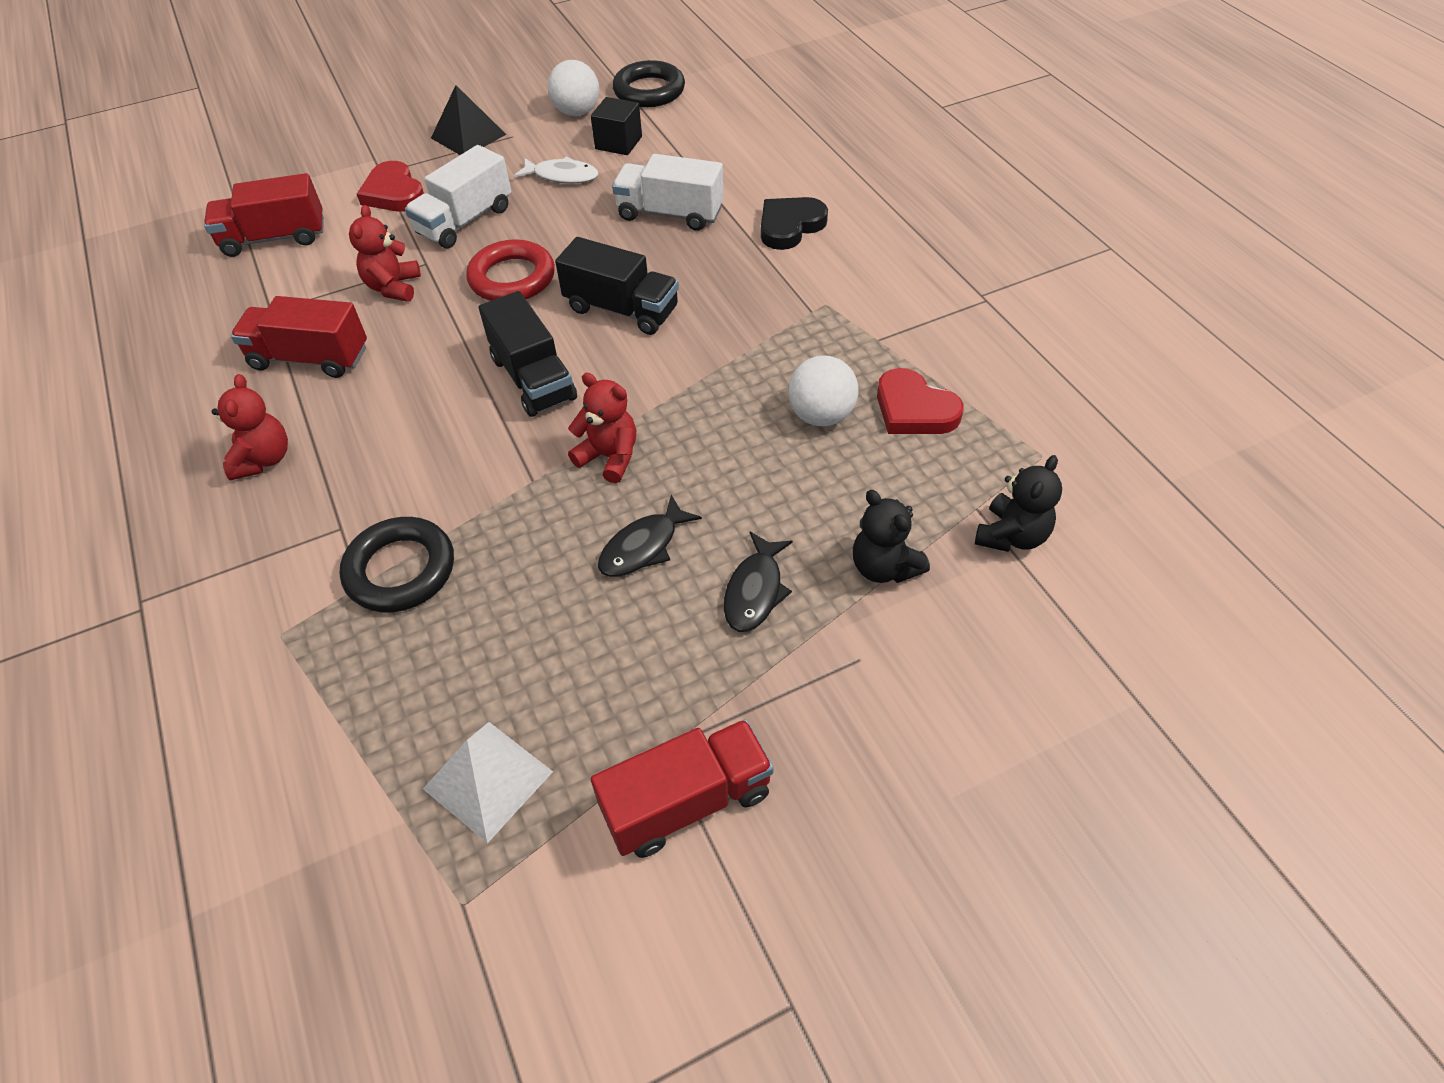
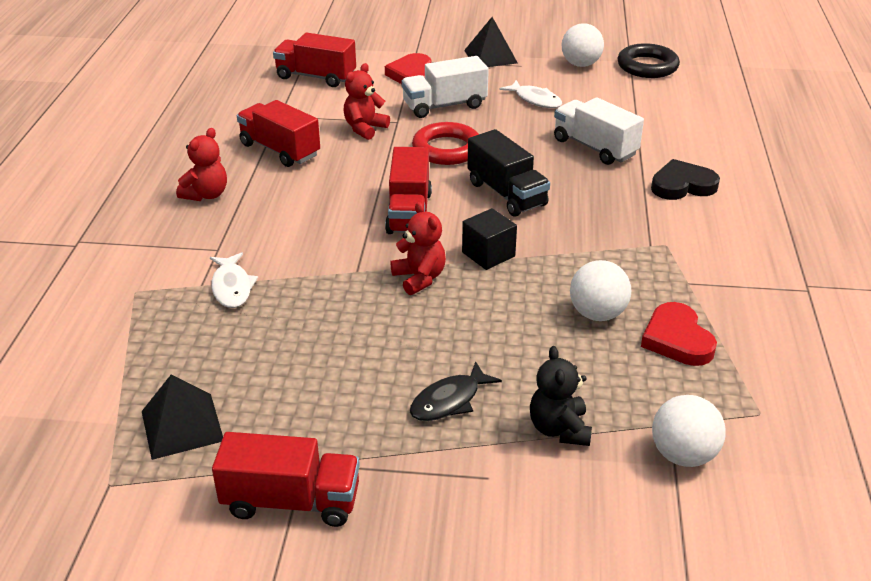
camera: 30 degrees right, 15 degrees down
black ring [340,517,454,612] -> white fish [210,252,258,308]
white pyramid [423,722,553,843] -> black pyramid [142,374,223,460]
black truck [479,291,577,417] -> red truck [385,147,432,234]
black cube [591,97,642,155] -> black cube moved to [462,208,517,270]
black fish [598,495,702,577] -> none
black teddy bear [975,455,1062,552] -> white ball [652,395,726,467]

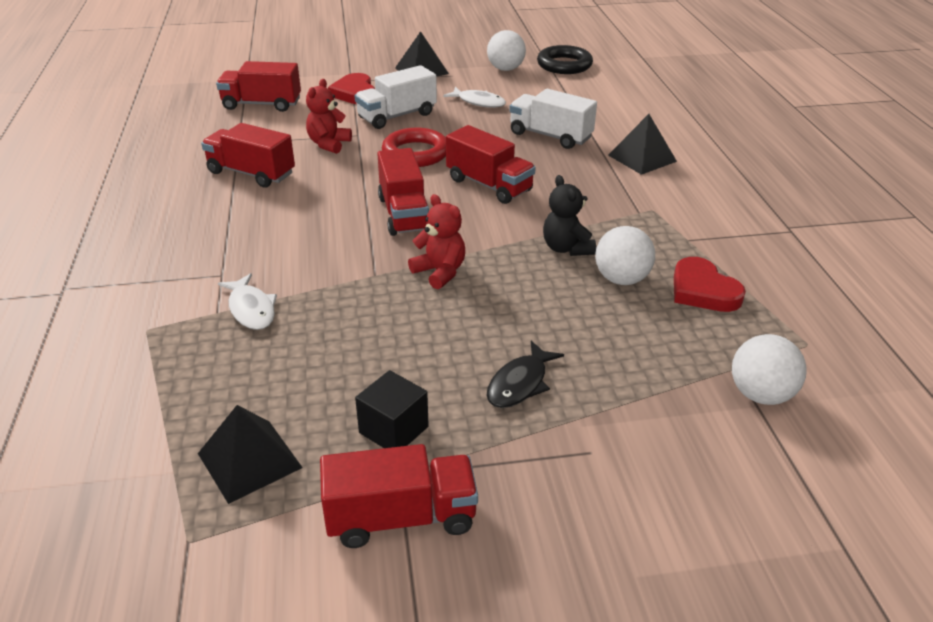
camera: 15 degrees left, 0 degrees up
red teddy bear [176,128,227,201] -> none
black cube [462,208,517,270] -> black cube moved to [355,370,429,448]
black truck [467,129,550,217] -> red truck [446,125,536,204]
black teddy bear [530,346,592,446] -> black teddy bear moved to [543,175,596,256]
black heart [651,159,720,200] -> black pyramid [608,114,677,175]

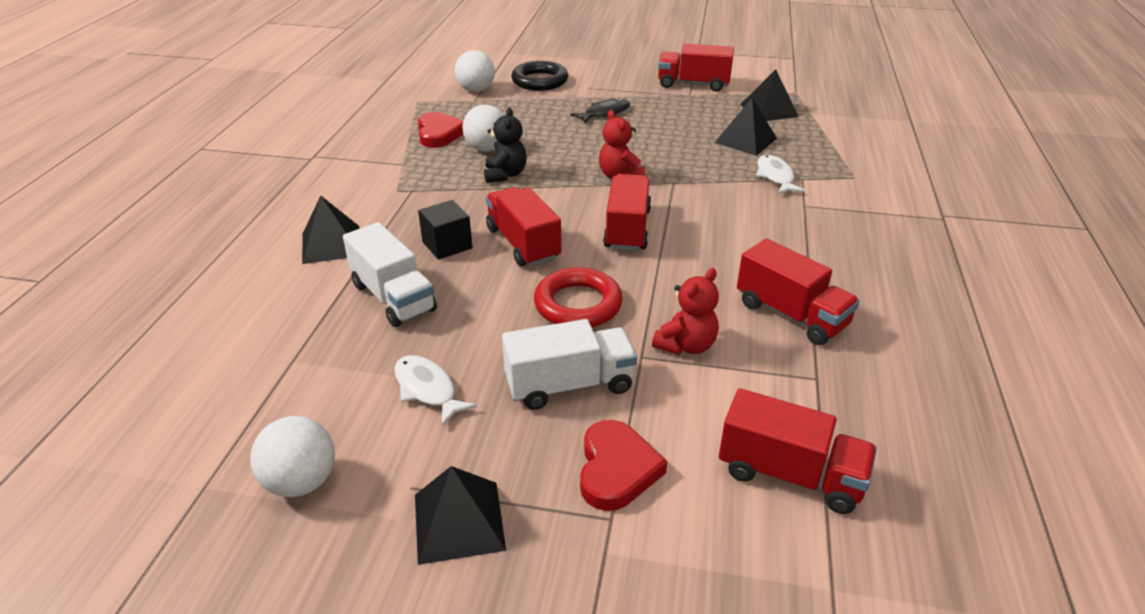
camera: 160 degrees left, 0 degrees up
black cube [355,370,429,448] -> black cube moved to [418,200,472,260]
black ring [537,45,593,74] -> black ring moved to [512,61,568,91]
none -> black pyramid [715,98,777,156]

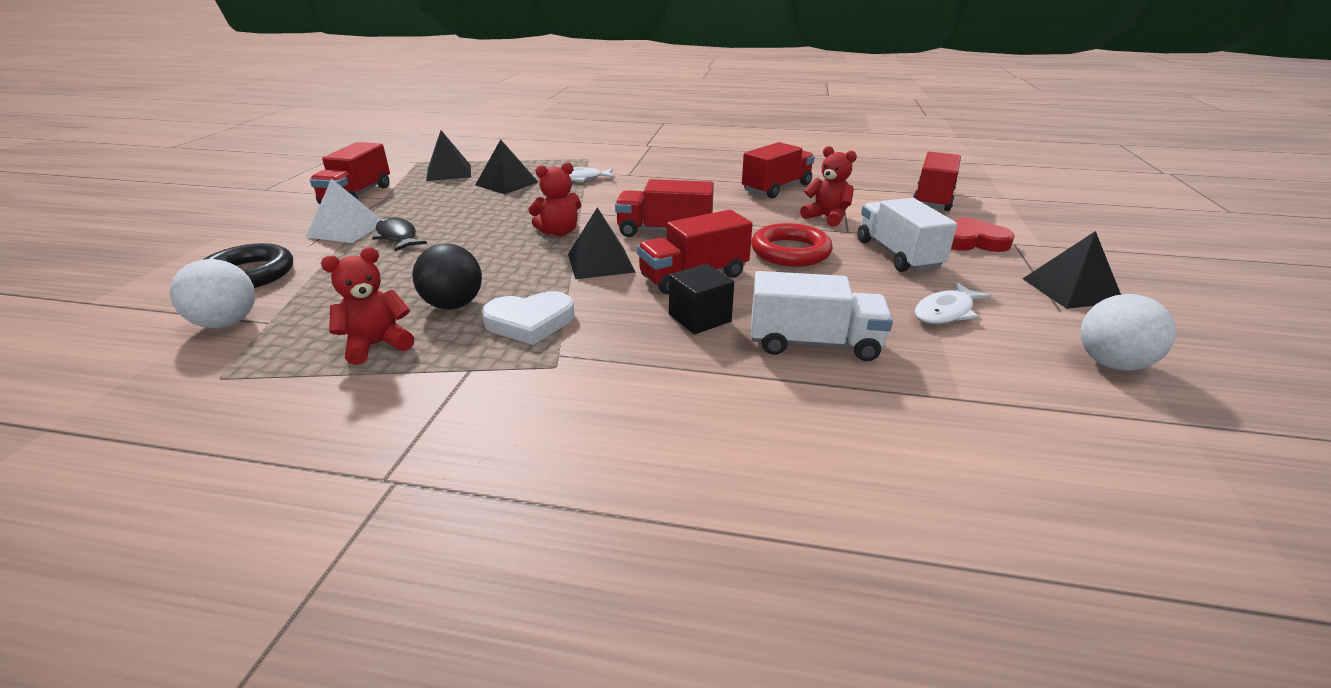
camera: 90 degrees left, 5 degrees down
black pyramid [302,196,359,264] -> black pyramid moved to [568,207,636,279]
white truck [343,222,437,327] -> white truck turned 45 degrees clockwise [751,271,893,361]
red heart [418,112,463,148] -> red teddy bear [321,247,414,365]
white ball [462,104,505,152] -> black ball [412,244,482,310]
black teddy bear [484,107,527,183] -> none
none -> white pyramid [306,178,382,243]
none -> white heart [482,291,574,345]

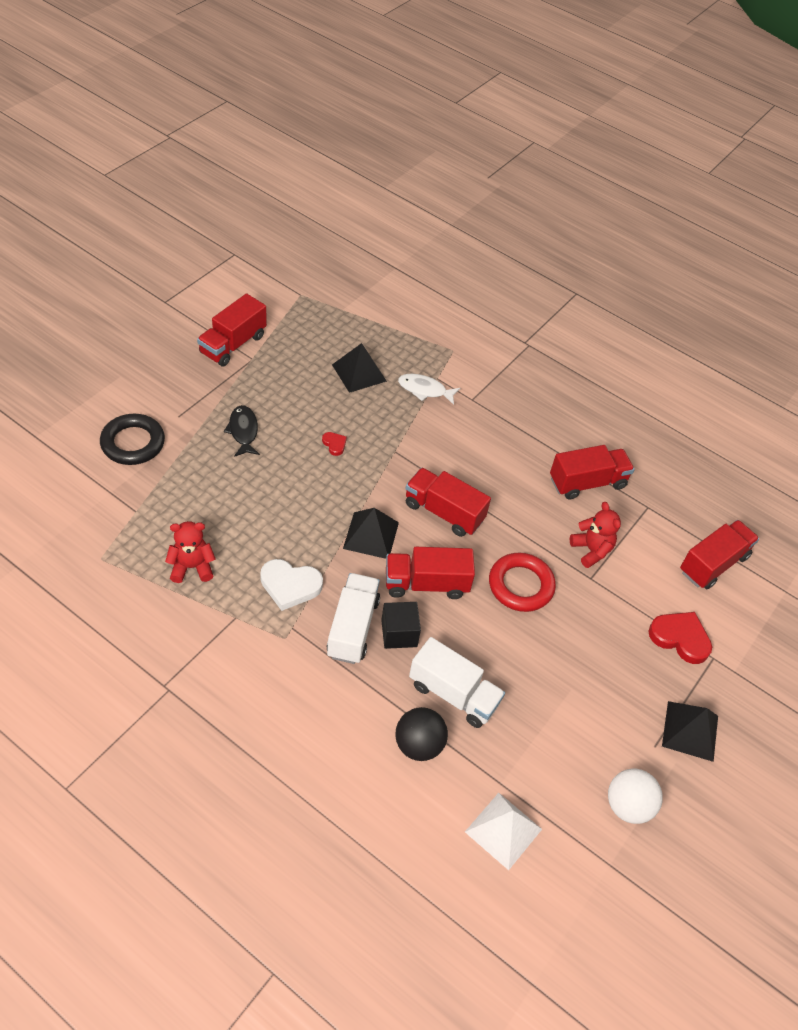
camera: 20 degrees right, 20 degrees up
white ball [170,259,255,328] -> none
white pyramid [306,178,382,243] -> white pyramid moved to [465,793,542,870]
black ball [412,244,482,310] -> black ball moved to [395,707,448,761]
black pyramid [426,130,471,181] -> none
red teddy bear [528,162,581,236] -> none
white truck [858,198,957,272] -> white truck moved to [327,573,380,664]
white fish [915,282,991,325] -> none
none -> red heart [322,432,347,456]

